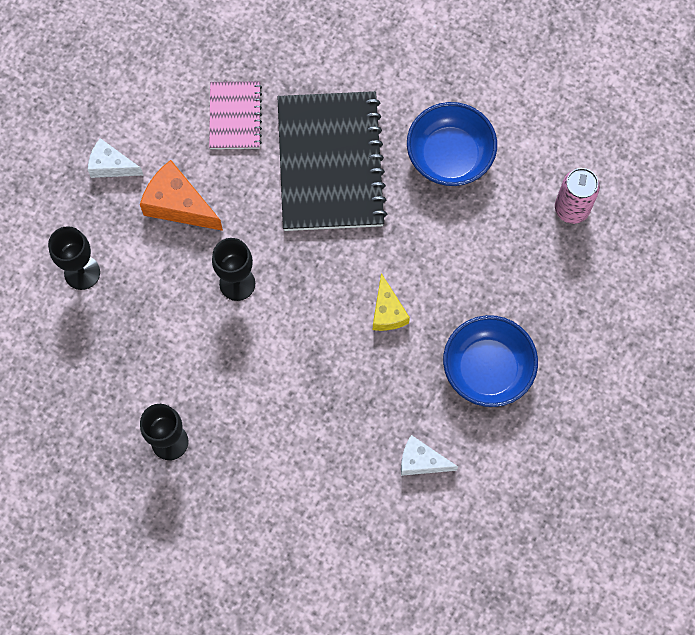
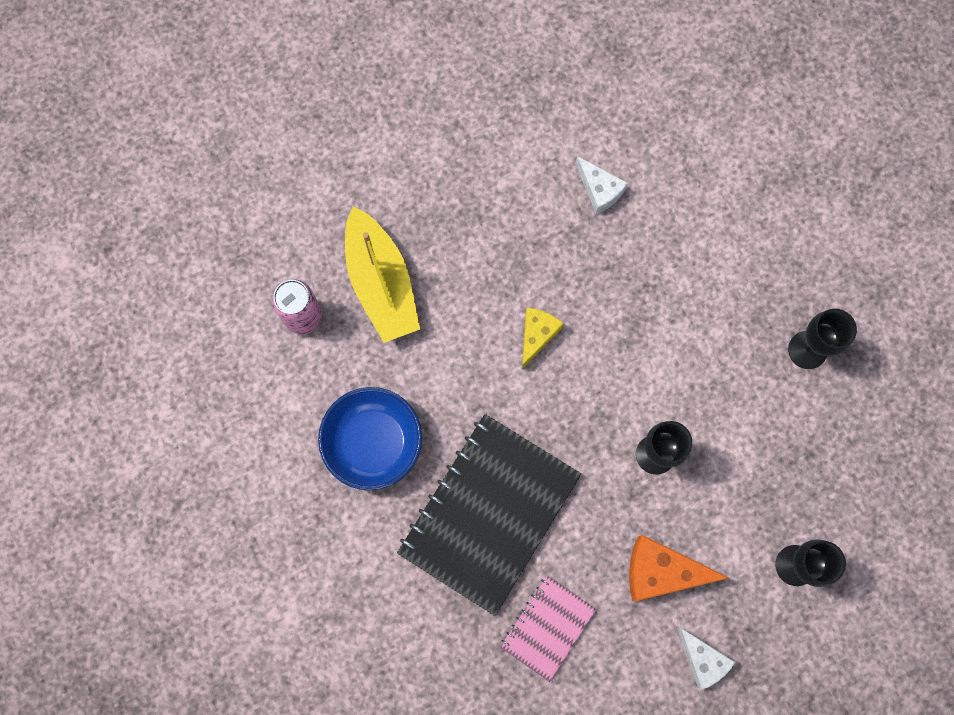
camera: 145 degrees left, 5 degrees up
orange cheese [140,160,223,231] -> orange cheese turned 120 degrees clockwise [629,535,728,601]
blue bowl [443,315,538,407] -> none
none -> yellow boat [345,206,420,343]

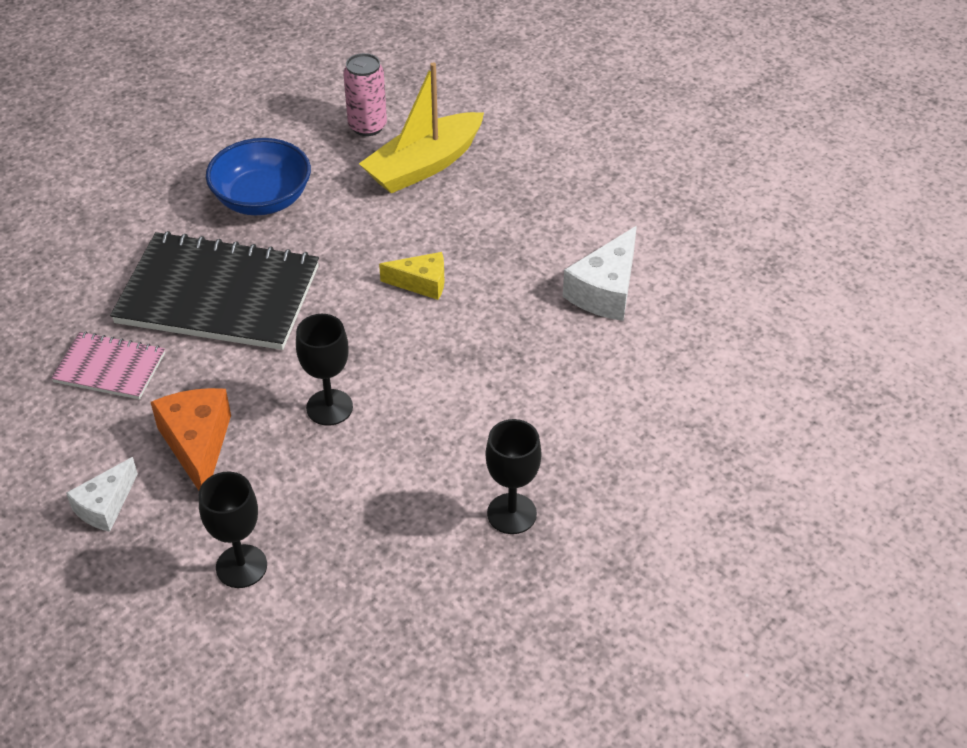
camera: 70 degrees right, 30 degrees down
white cheese [576,156,628,214] -> white cheese [563,226,637,321], size x1.53

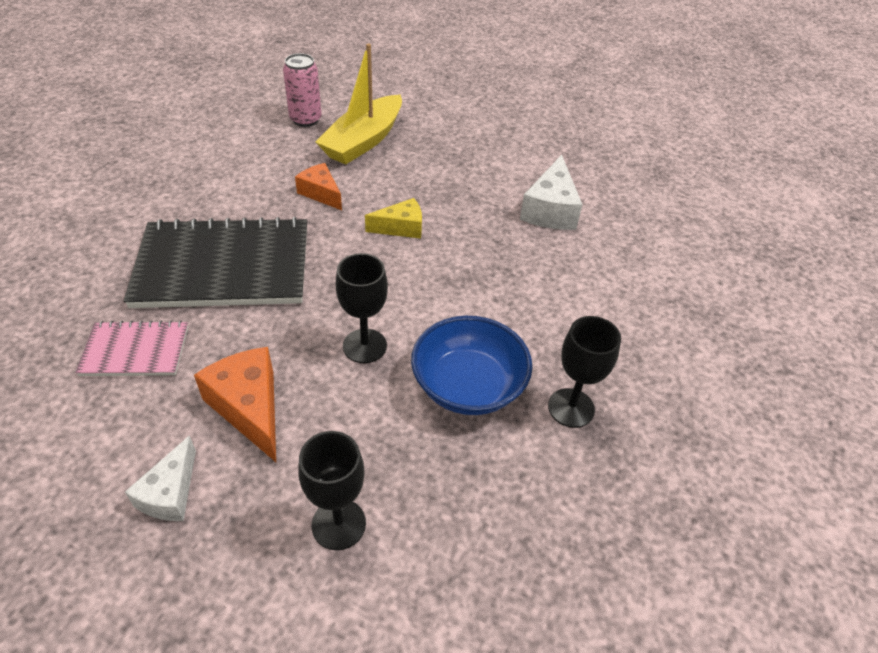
camera: 20 degrees left, 0 degrees up
blue bowl [206,138,311,215] -> blue bowl moved to [411,316,532,415]
none -> orange cheese [295,163,342,210]

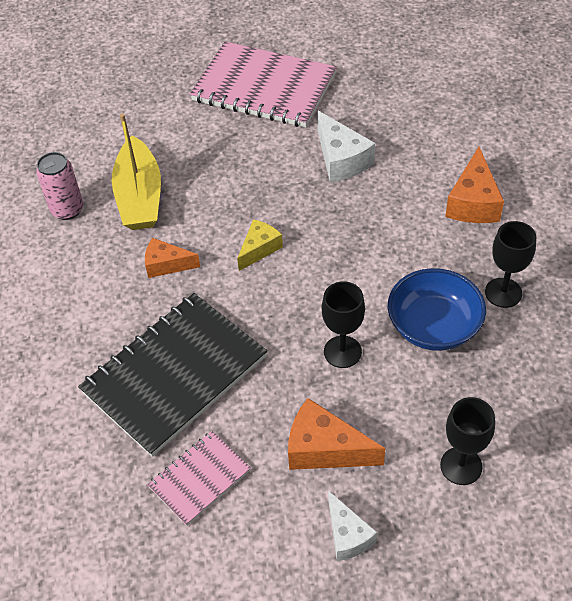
camera: 35 degrees left, 5 degrees up
none -> pink notebook [190,42,337,128]
none -> orange cheese [445,147,504,223]

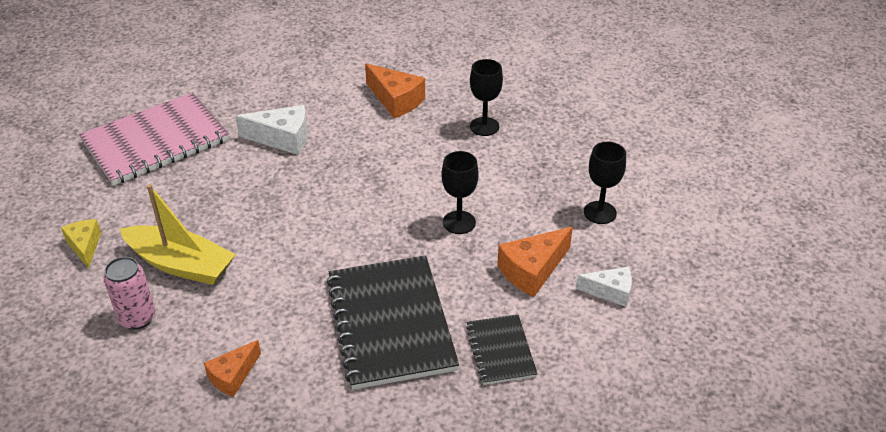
camera: 60 degrees left, 10 degrees down
orange cheese [145,238,200,278] -> orange cheese moved to [204,340,261,397]
pink notebook [147,431,251,526] -> black notebook [466,314,538,385]
yellow cheese [237,219,283,271] -> yellow cheese moved to [61,219,101,269]
blue bowl [388,268,486,351] -> none

